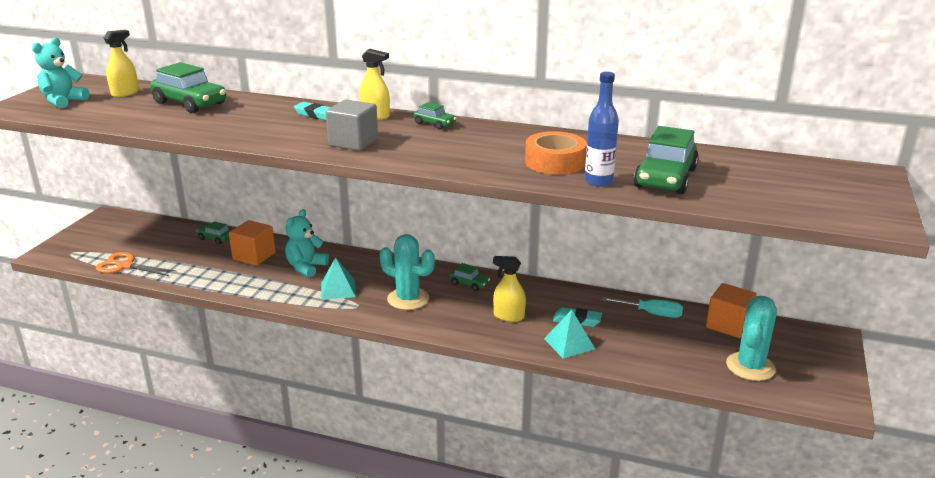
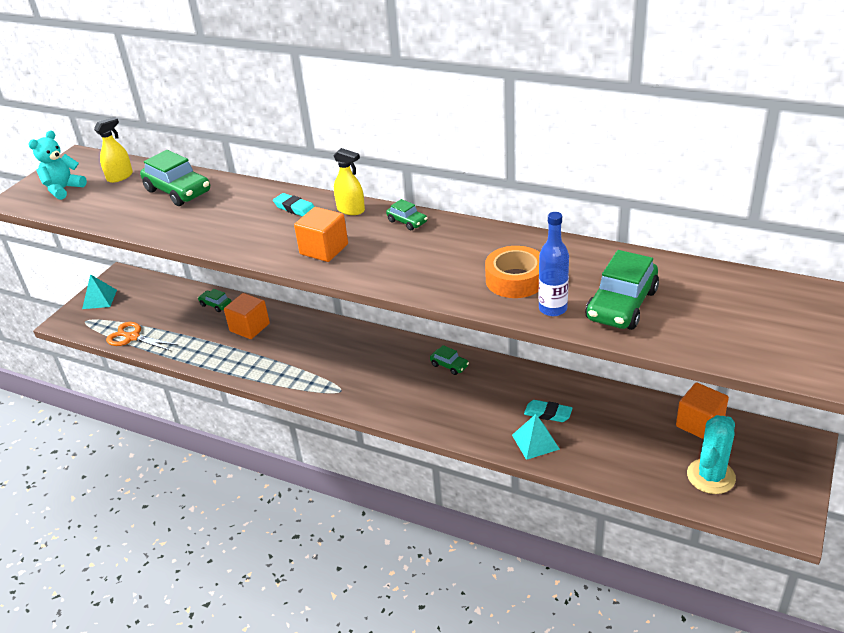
camera: 10 degrees right, 10 degrees up
turquoise teddy bear [285,209,329,278] -> none
turquoise pyramid [321,257,356,300] -> turquoise pyramid moved to [82,274,117,309]
grey cube [326,99,378,151] -> orange cube [294,207,348,262]
turquoise cactus [379,234,435,310] -> none
yellow spray bottle [493,256,526,322] -> none
turquoise screwdriver [602,297,683,318] -> none

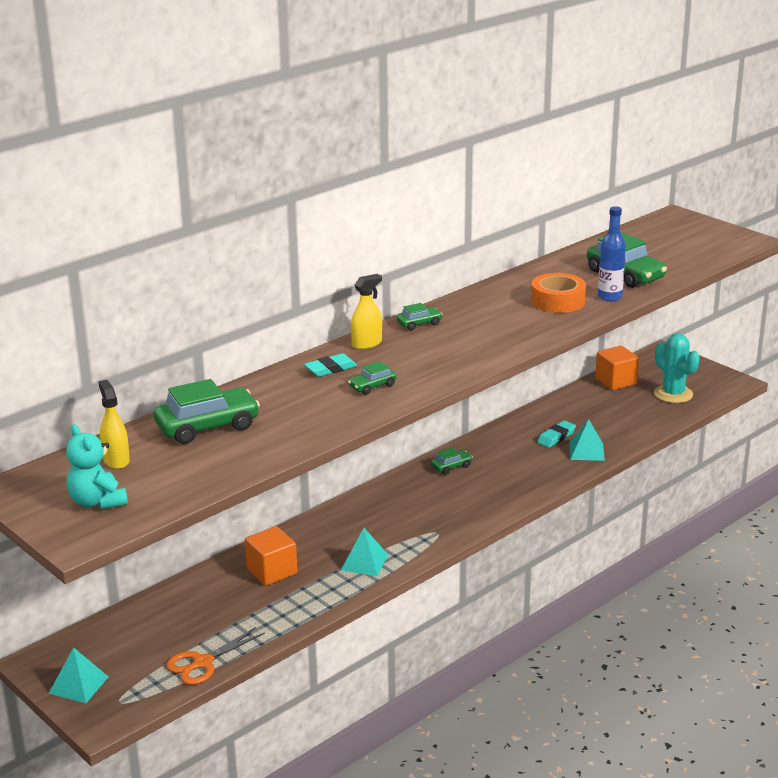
camera: 70 degrees left, 10 degrees down
green car [198,289,232,312] -> green car moved to [348,361,397,395]
orange cube [294,207,348,262] -> none
none -> turquoise pyramid [341,528,388,576]

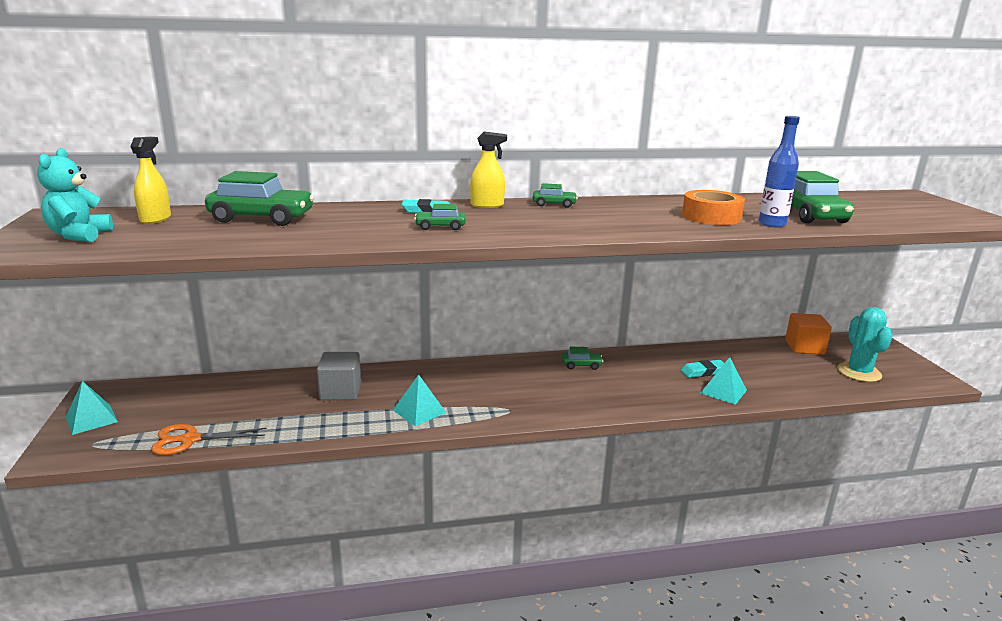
camera: 30 degrees right, 5 degrees down
orange cube [245,526,298,586] -> grey cube [317,352,361,400]

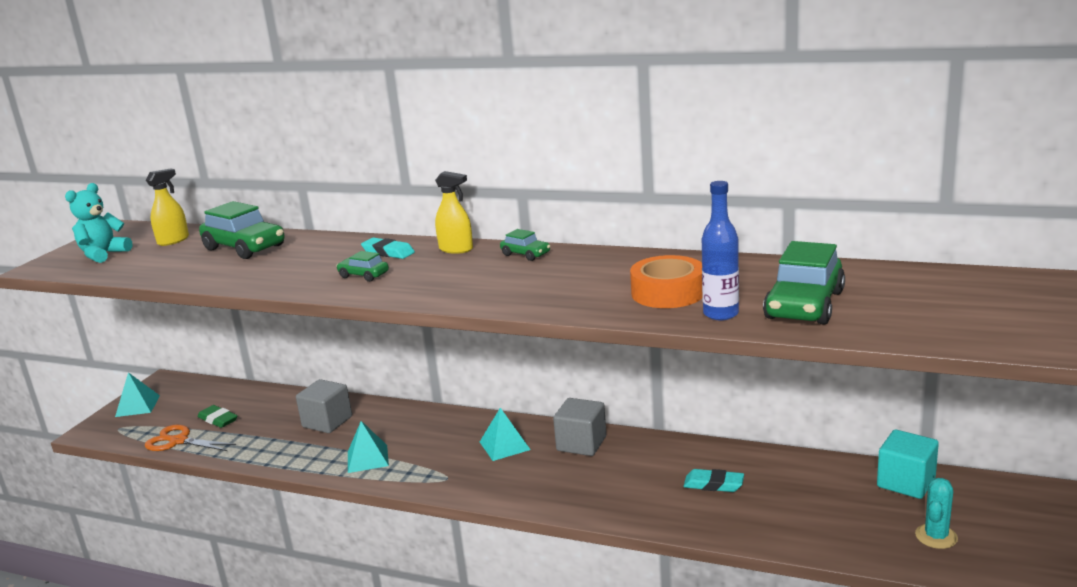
camera: 35 degrees right, 0 degrees up
green car [562,347,603,370] -> grey cube [553,398,606,456]
turquoise pyramid [701,357,747,405] -> turquoise pyramid moved to [480,408,531,461]
orange cube [785,313,832,355] -> turquoise cube [877,429,939,499]
turquoise cactus [837,307,893,382] -> turquoise cactus [915,478,958,549], size x0.66
none -> green eraser [198,405,238,428]

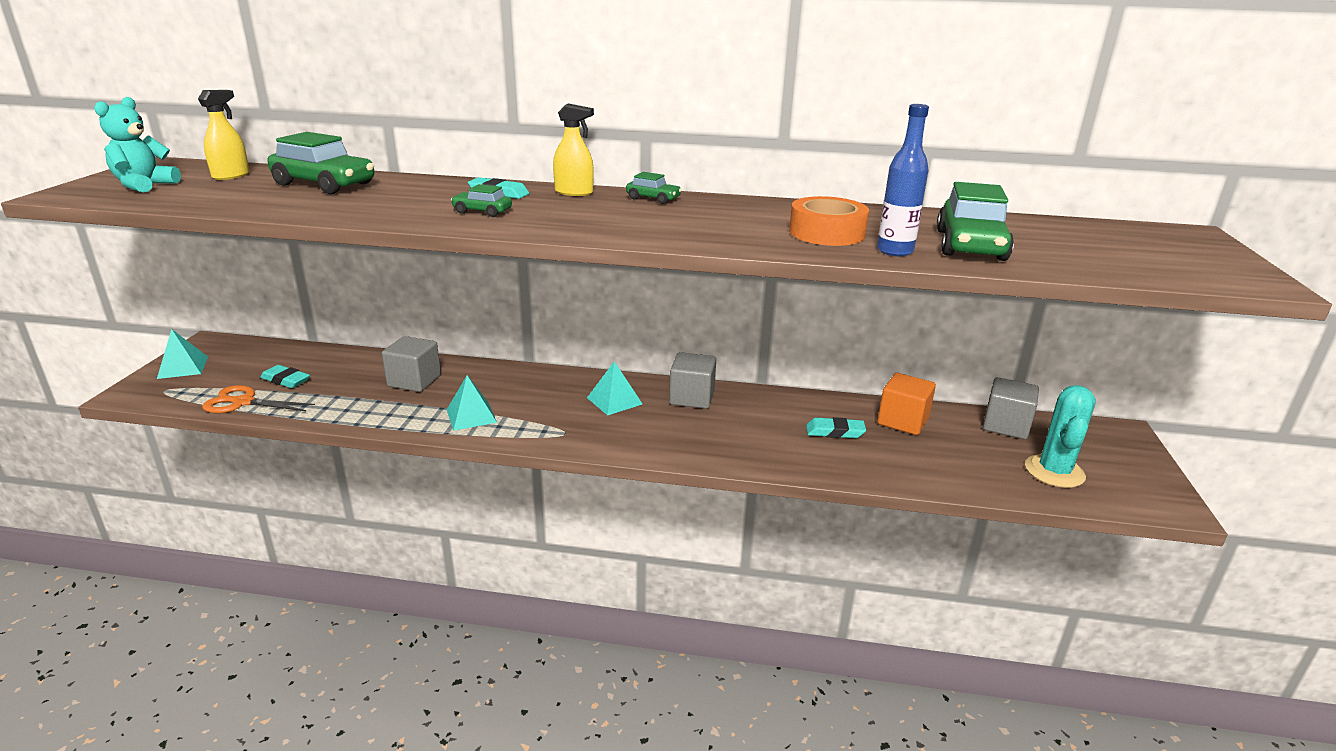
camera: 15 degrees left, 5 degrees up
green eraser [198,405,238,428] -> turquoise eraser [260,365,310,388]
turquoise cube [877,429,939,499] -> grey cube [983,377,1039,439]
turquoise cactus [915,478,958,549] -> turquoise cactus [1025,385,1096,488], size x1.53
none -> orange cube [877,373,936,435]

